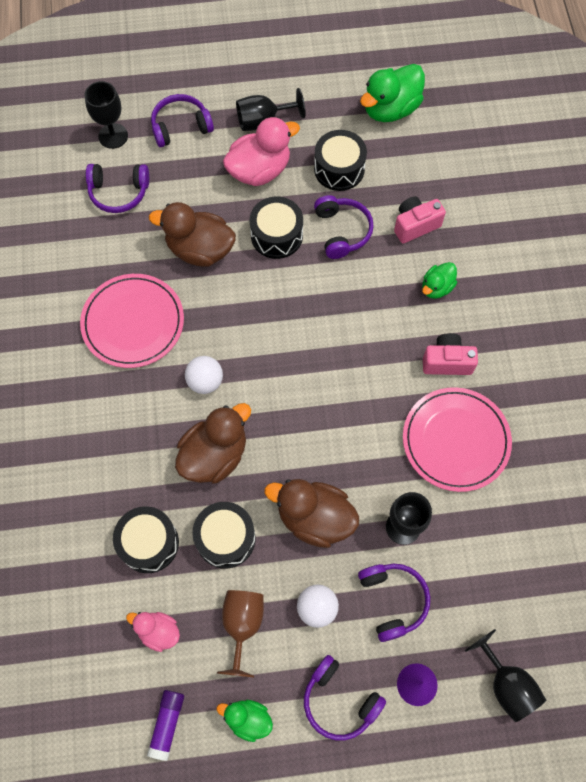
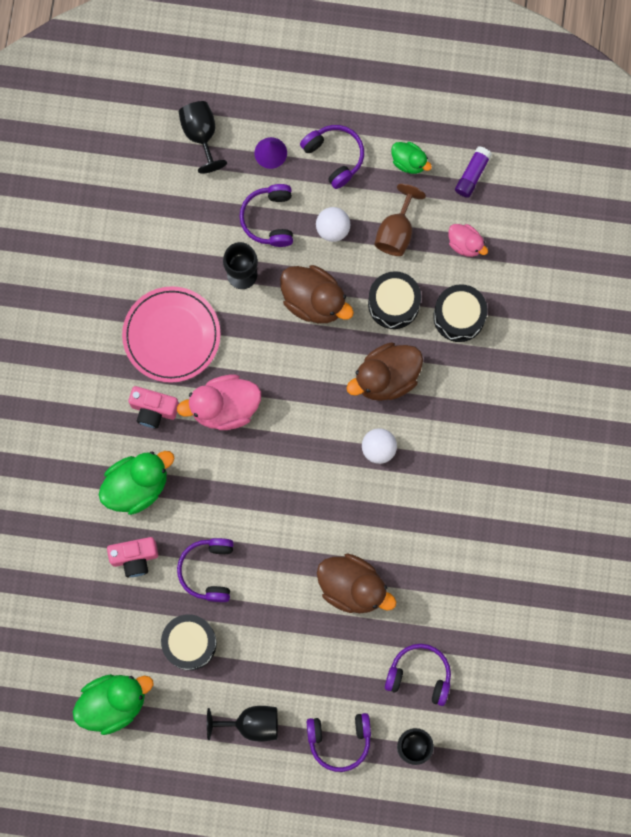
camera: 165 degrees left, 10 degrees up
pink plate [80,274,184,368] -> none
pink duck [223,117,300,186] -> pink duck moved to [177,375,261,430]
black drum [250,197,303,259] -> none
green duck [422,262,457,299] -> green duck [99,451,175,515], size x1.79

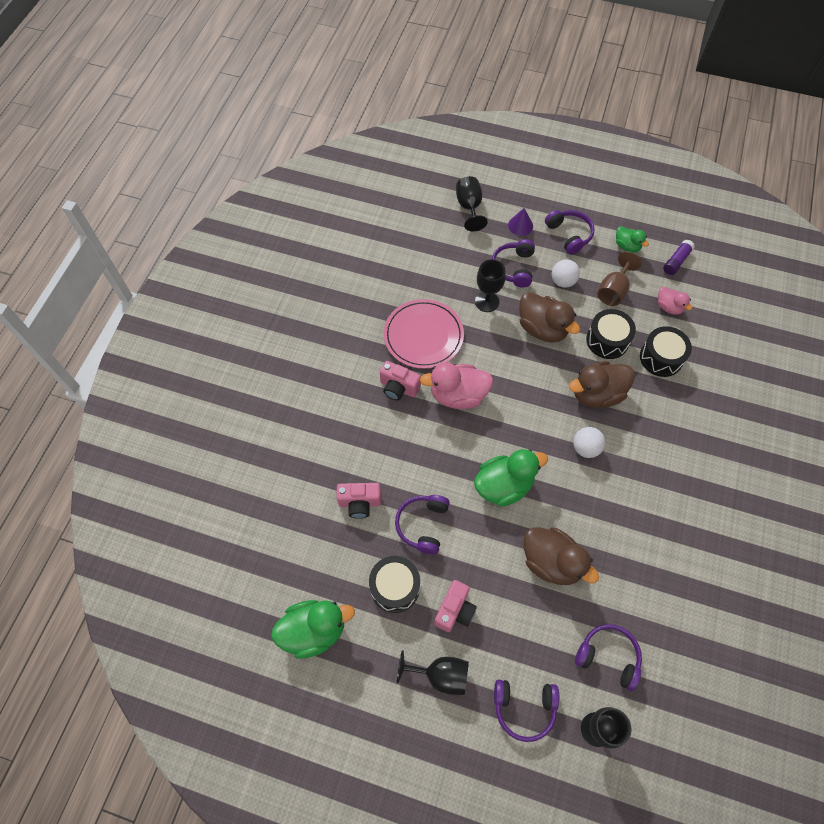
camera: 10 degrees right, 15 degrees down
green duck [99,451,175,515] -> green duck moved to [474,449,548,507]
none -> pink camera [434,580,477,632]

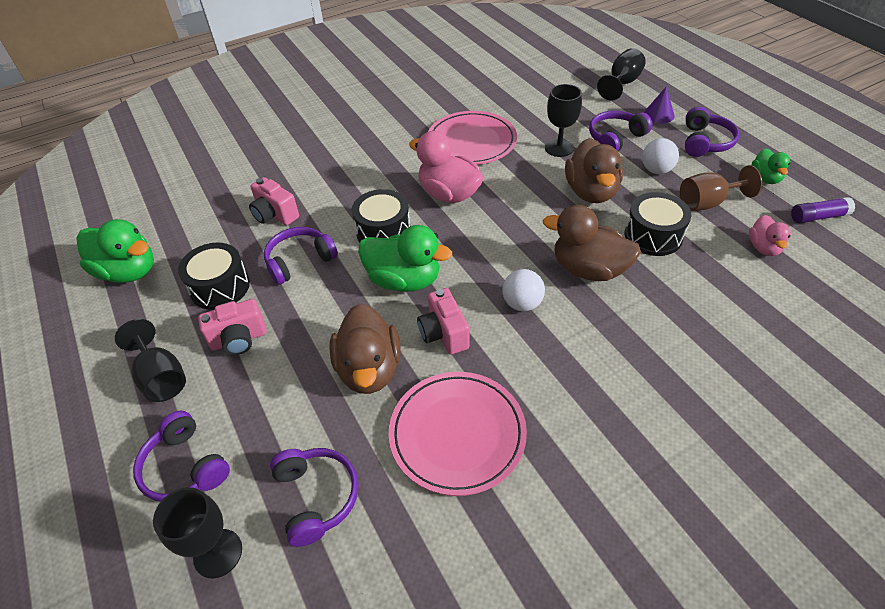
camera: 45 degrees right, 15 degrees down
pink camera [380,361,421,400] -> pink camera moved to [417,288,470,355]
black drum [640,326,692,377] -> black drum moved to [352,189,410,242]
none -> pink plate [389,372,527,496]

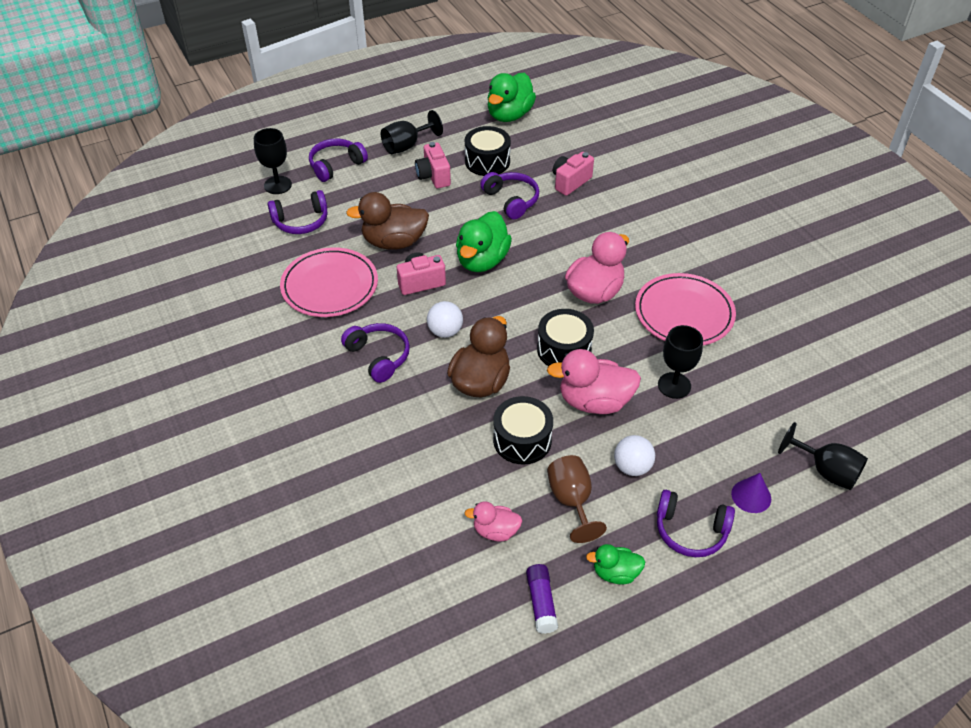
camera: 90 degrees right, 0 degrees up
black drum [352,189,410,242] -> black drum moved to [537,309,594,366]
brown duck [565,138,623,203] -> pink duck [547,349,641,414]
purple headphones [589,110,653,151] -> purple headphones moved to [341,323,410,383]

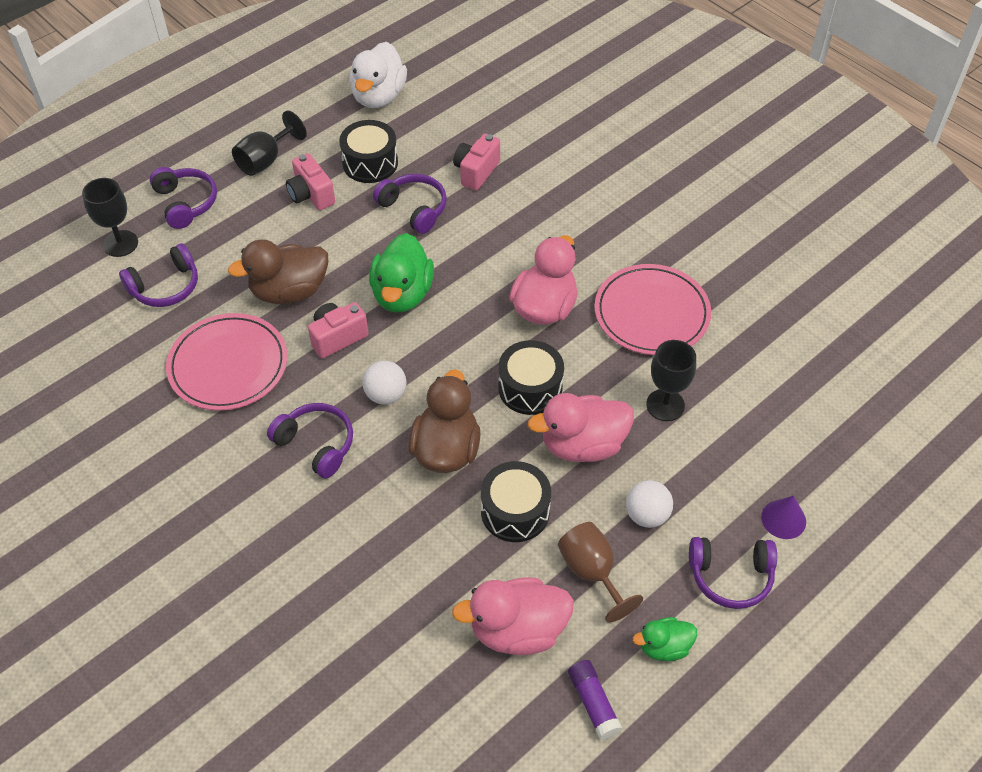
camera: 15 degrees left, 5 degrees up
purple headphones [309,139,368,182] -> purple headphones turned 120 degrees clockwise [150,167,217,229]
pink duck [465,501,522,542] -> pink duck [452,577,574,655], size x1.79
green duck [488,73,536,122] -> white duck [349,42,407,108]
black goblet [778,422,868,490] -> none

